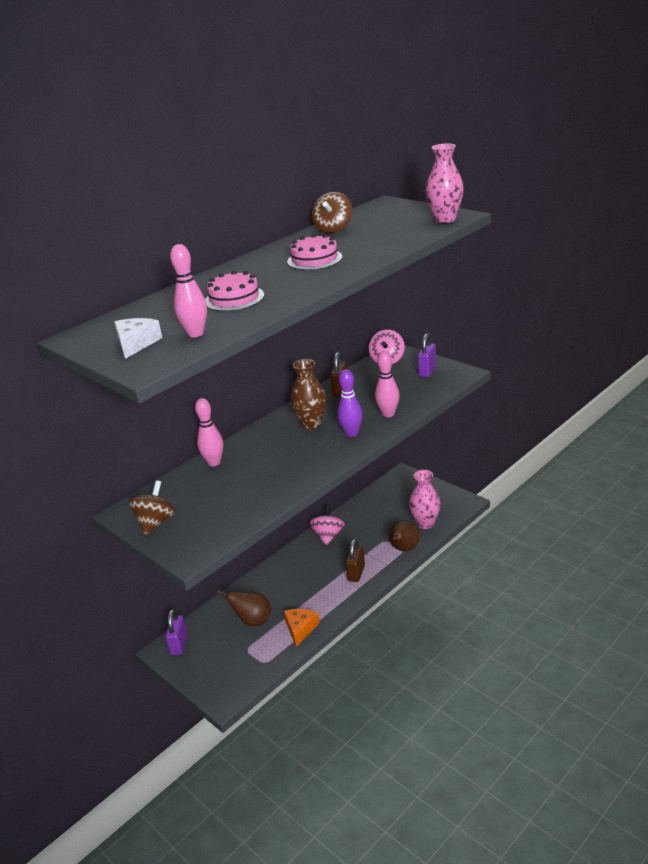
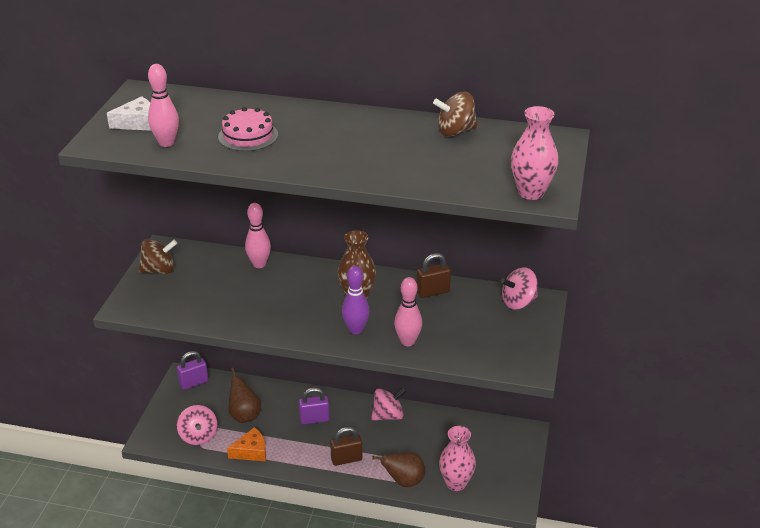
camera: 55 degrees right, 5 degrees up
pink cake [287,234,342,270] -> none
purple padlock [418,333,436,377] -> purple padlock moved to [299,388,330,424]
none -> pink spinning top [177,405,217,445]

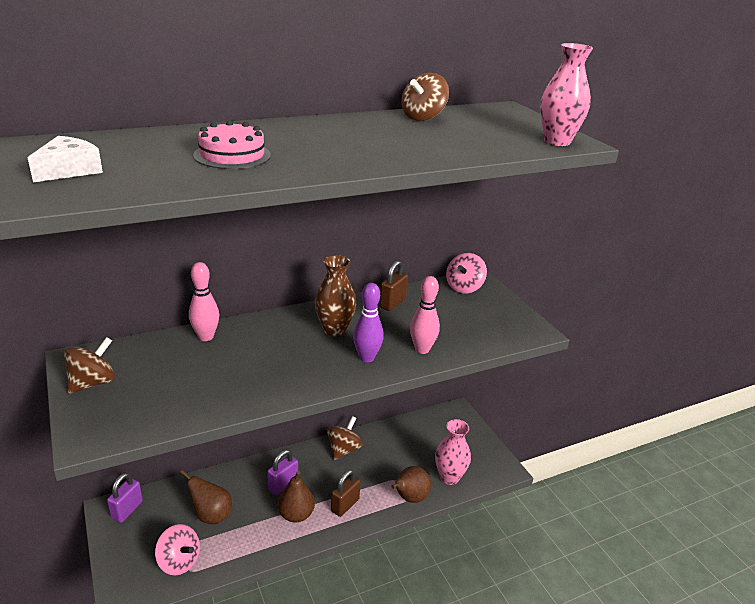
camera: 40 degrees left, 5 degrees down
pink bowling pin [148,64,179,147] -> none
orange cheese [227,427,266,461] -> none
pink spinning top [371,388,407,421] -> brown spinning top [327,416,363,460]
none -> brown pear [278,471,315,523]

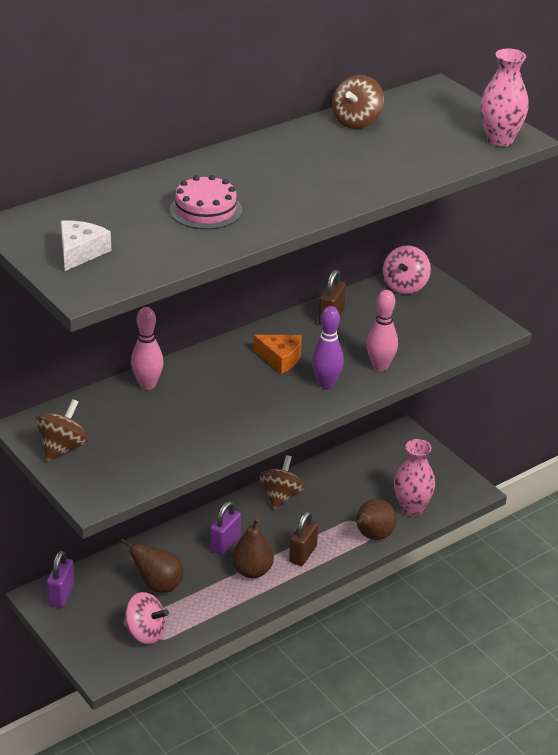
camera: 10 degrees left, 5 degrees up
brown vase [315,255,356,337] -> orange cheese [253,335,302,374]

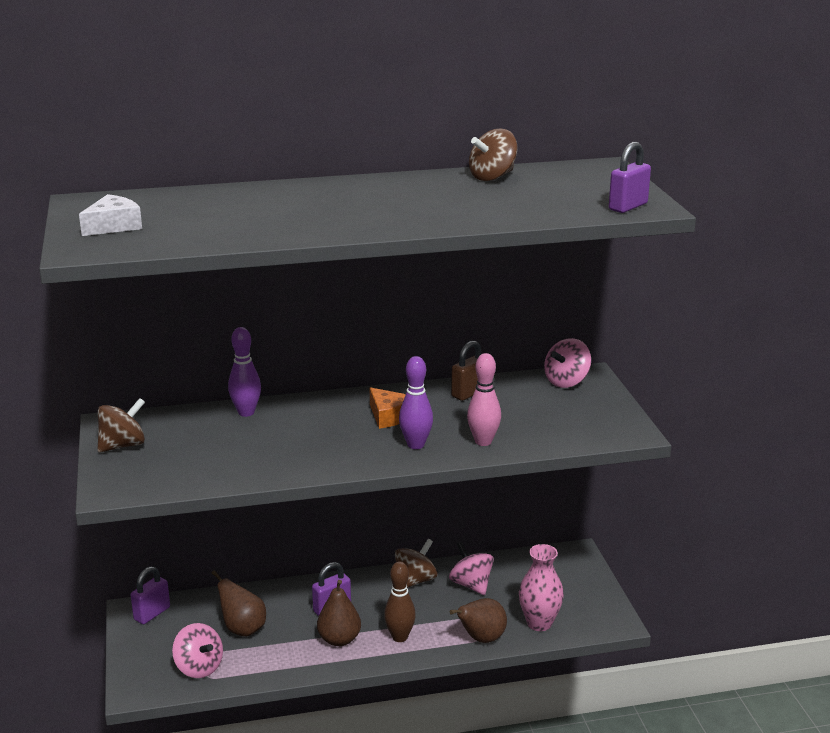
camera: 25 degrees right, 10 degrees down
pink bowling pin [131,307,163,390] -> purple bowling pin [228,327,261,417]
pink cake [170,175,242,229] -> none
brown padlock [289,511,318,566] -> brown bowling pin [384,561,416,642]
pink vase [480,49,529,147] -> purple padlock [609,142,651,213]
none -> pink spinning top [449,542,494,595]

